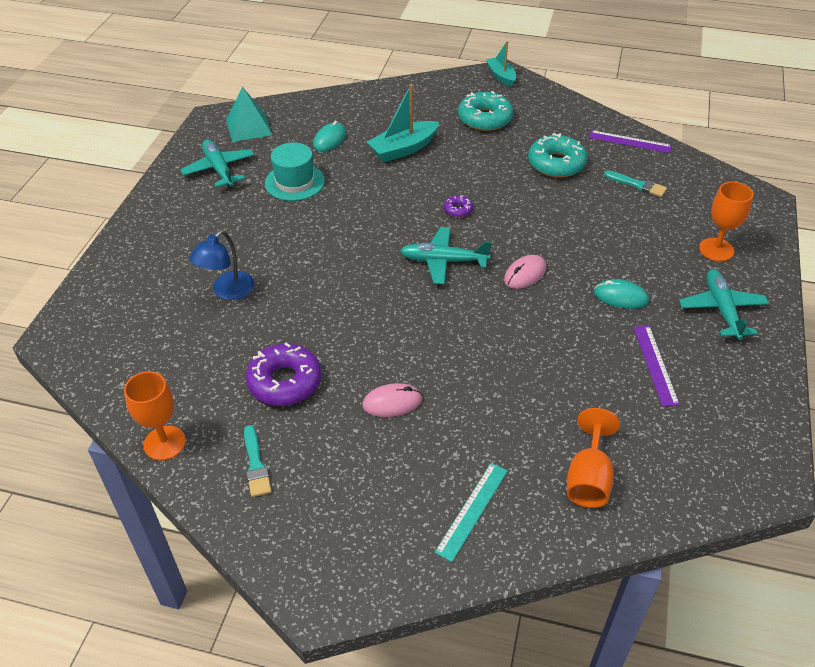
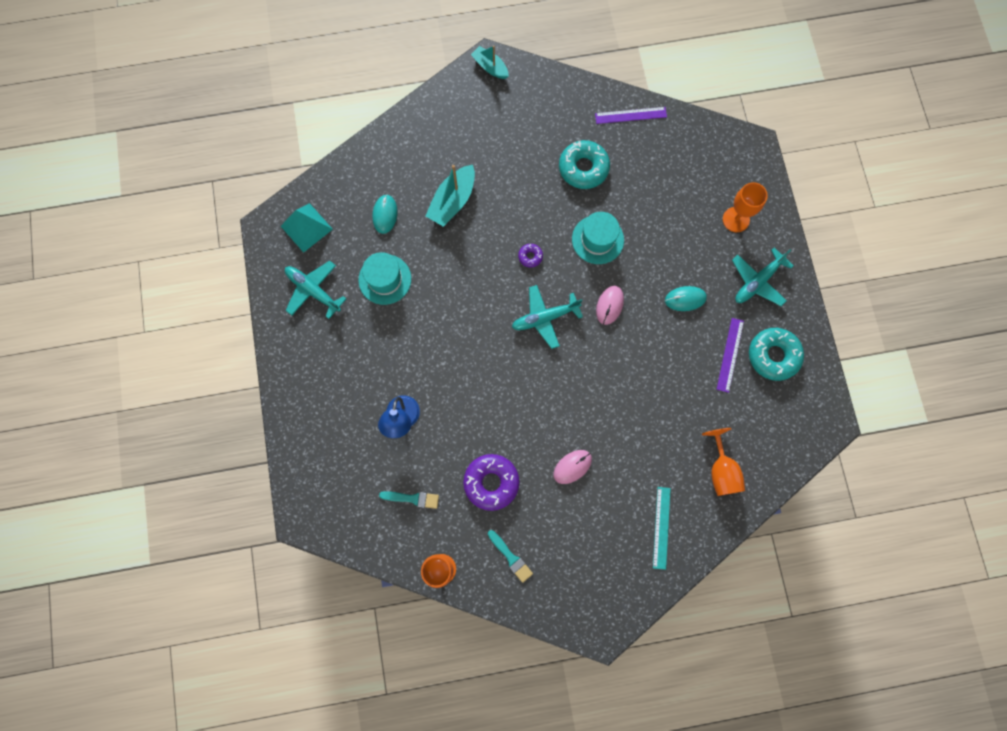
camera: 25 degrees left, 30 degrees up
turquoise donut [458,91,513,131] -> turquoise donut moved to [749,328,804,381]
turquoise brush [604,170,667,197] -> turquoise brush moved to [379,491,439,509]
purple ruler [633,326,680,407] -> purple ruler turned 45 degrees clockwise [717,318,744,393]
turquoise plane [679,269,769,340] -> turquoise plane turned 105 degrees counterclockwise [732,247,794,306]
none -> turquoise hat [572,212,624,264]

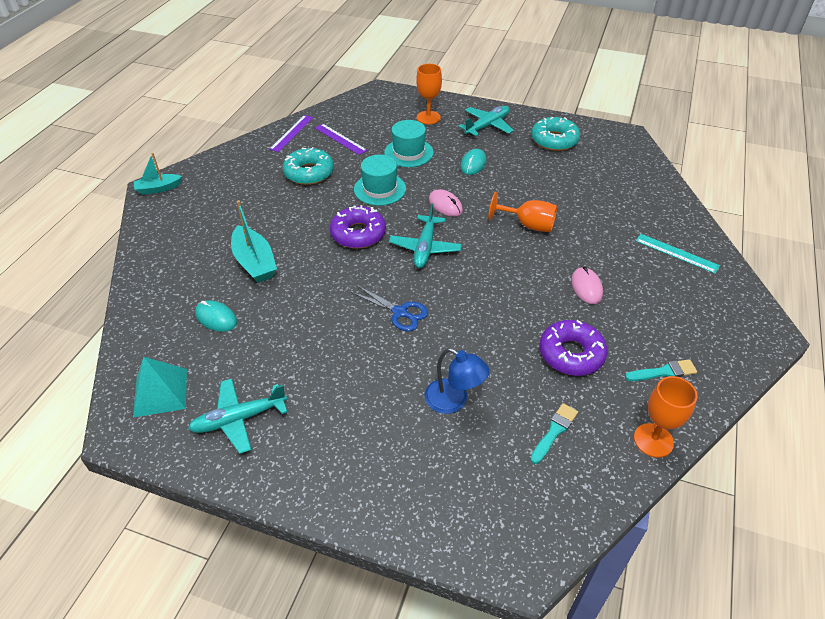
camera: 60 degrees left, 30 degrees down
turquoise hat [358,252,411,305] -> turquoise hat moved to [384,120,434,167]
purple donut [518,244,543,267] -> purple donut [330,205,386,249], size x2.11
orange goblet [702,428,745,496] -> orange goblet moved to [488,192,557,232]
purple ruler [717,318,744,393] -> purple ruler moved to [315,124,367,155]
turquoise plane [732,247,794,306] -> turquoise plane turned 120 degrees counterclockwise [458,106,514,136]
none -> blue scissors [351,285,428,332]

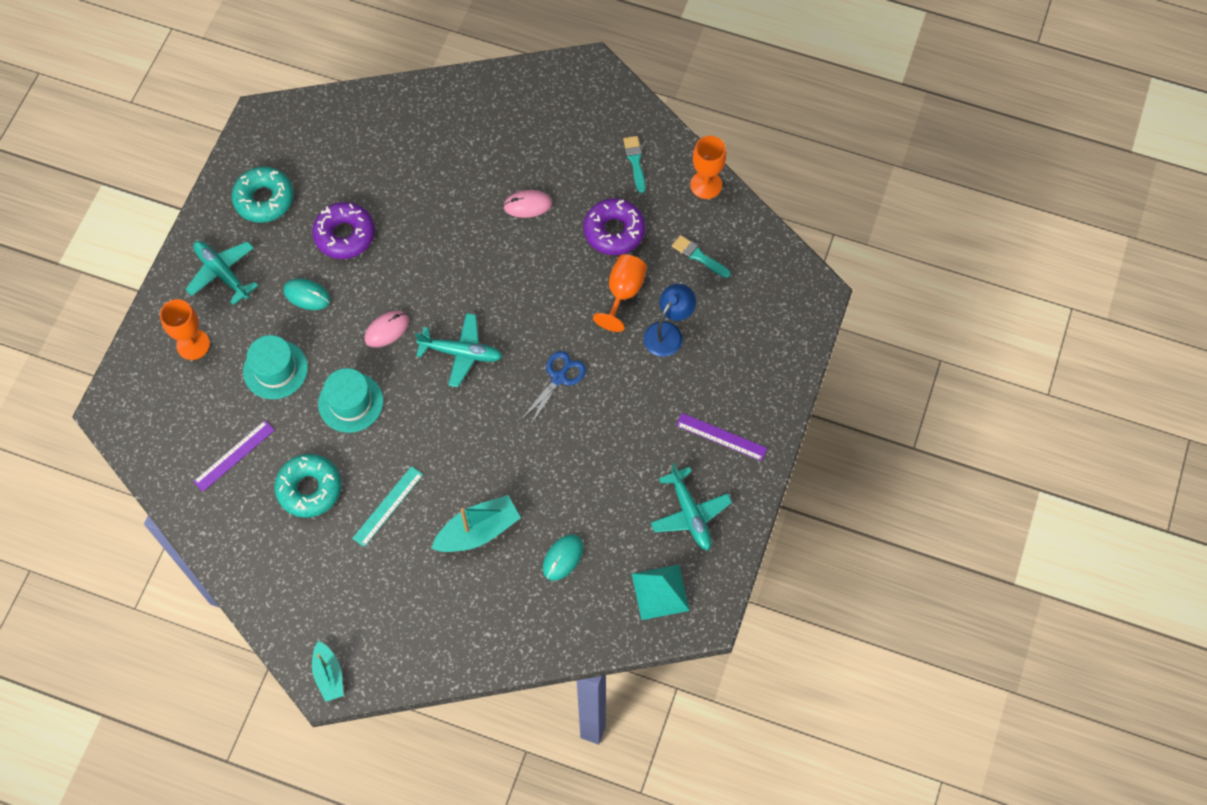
camera: 90 degrees left, 20 degrees up
purple ruler [269,115,313,152] -> purple ruler moved to [676,413,767,461]
purple donut [330,205,386,249] -> purple donut moved to [312,202,375,259]
orange goblet [488,192,557,232] -> orange goblet moved to [593,254,647,332]
turquoise ruler [636,234,720,274] -> turquoise ruler moved to [352,466,423,547]

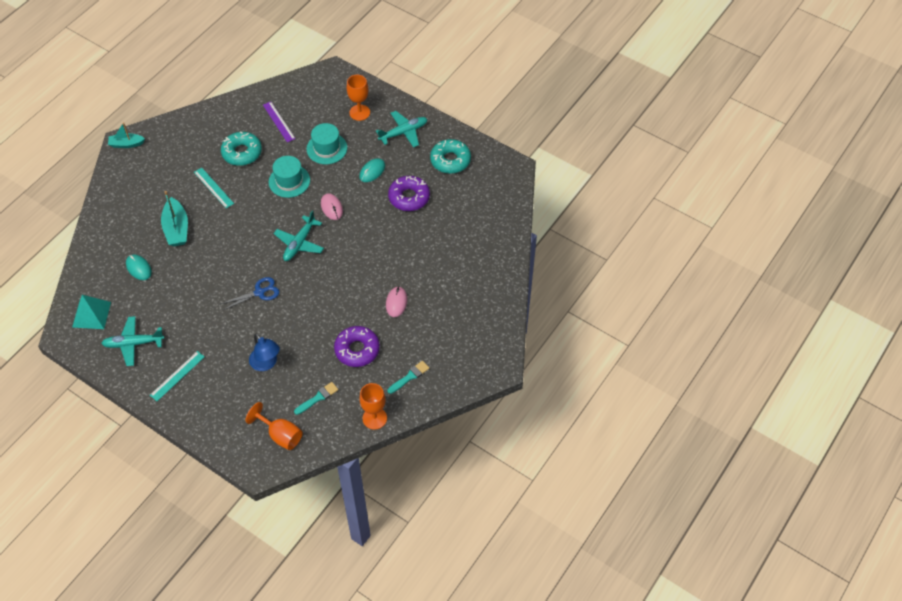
camera: 105 degrees right, 10 degrees down
blue scissors [521,351,586,426] -> blue scissors turned 75 degrees counterclockwise [221,277,279,310]
orange goblet [593,254,647,332] -> orange goblet moved to [245,402,303,450]
turquoise brush [623,136,646,193] -> turquoise brush turned 45 degrees counterclockwise [388,361,429,394]
purple ruler [676,413,767,461] -> turquoise ruler [150,351,205,401]

